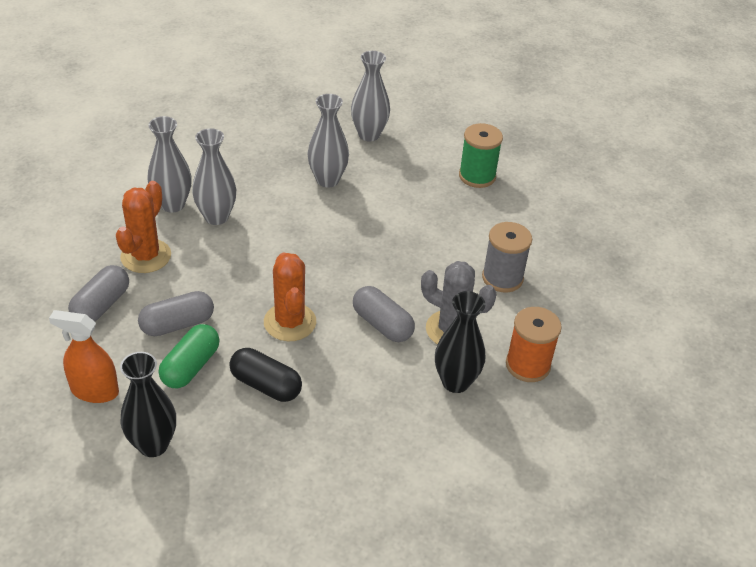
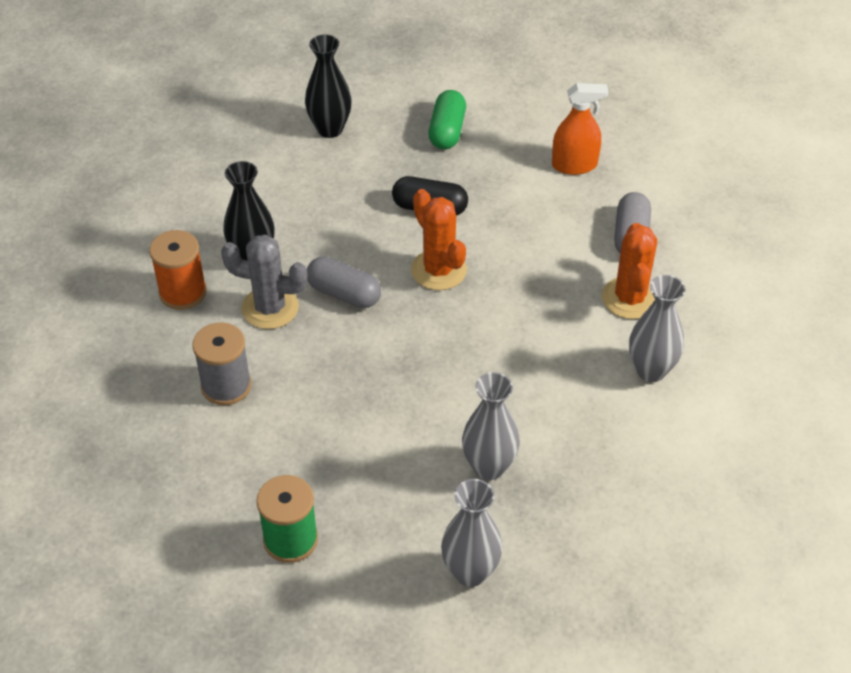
camera: 165 degrees right, 5 degrees up
black vase [120,352,176,457] -> black vase moved to [305,35,352,138]
grey capsule [138,291,214,336] -> none
green capsule [159,324,220,388] -> green capsule moved to [428,90,466,149]
grey vase [192,128,236,225] -> none

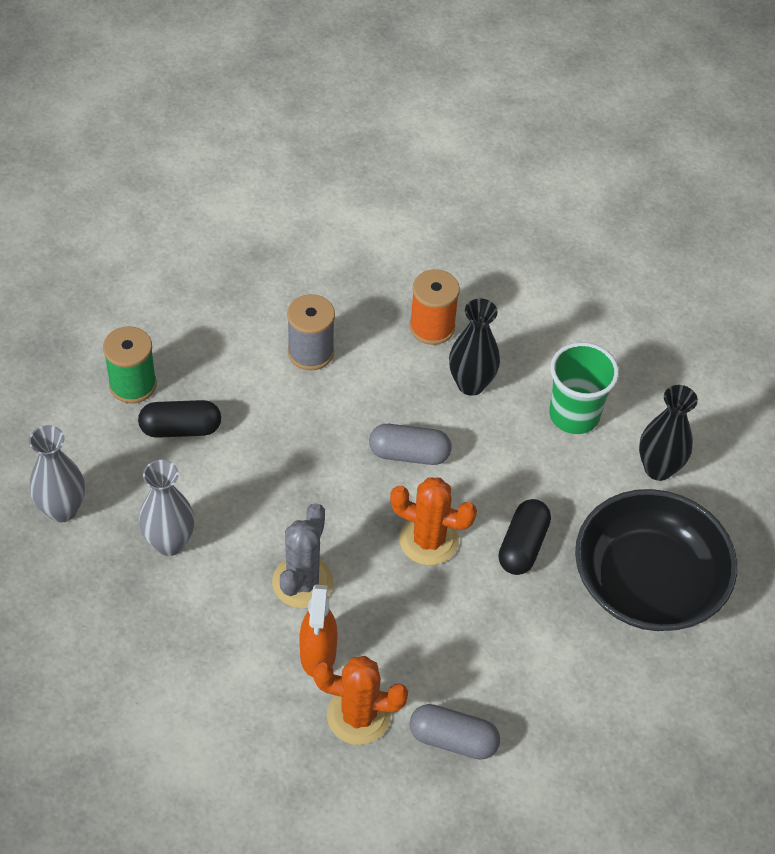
camera: 95 degrees right, 5 degrees up
grey cactus [221,235,308,329] -> grey cactus moved to [272,503,333,608]
grey capsule [307,256,381,308] -> grey capsule turned 60 degrees clockwise [369,424,452,465]
orange cactus [411,189,467,290] -> orange cactus turned 45 degrees clockwise [390,478,477,565]
green capsule [428,90,466,149] -> black bowl [575,489,737,631]
orange spray bottle [552,83,608,175] -> orange spray bottle moved to [299,585,337,677]
grey vase [629,275,686,382] -> none
none -> black capsule [138,400,221,438]
none -> green cup [549,342,619,434]

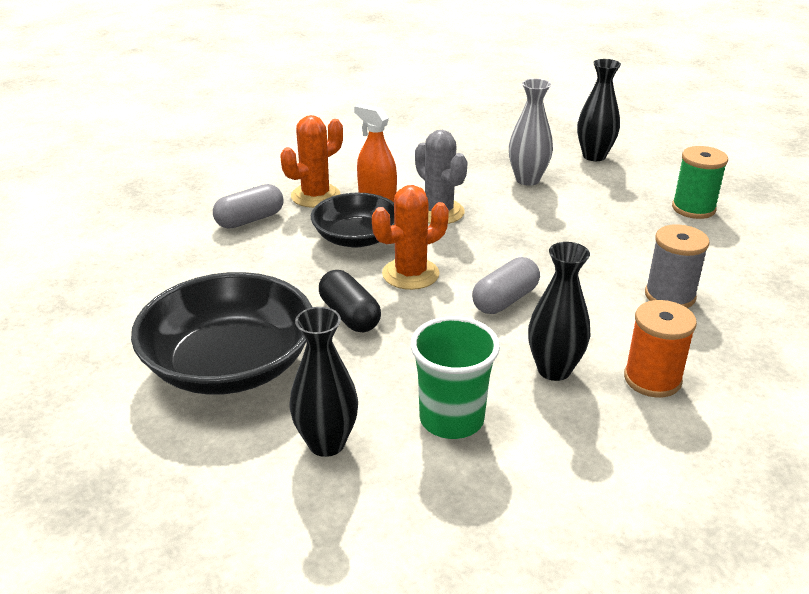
camera: 130 degrees right, 20 degrees down
grey vase [29,425,85,522] -> black vase [577,59,621,161]
black capsule [138,400,221,438] -> none
none -> black bowl [311,193,394,248]

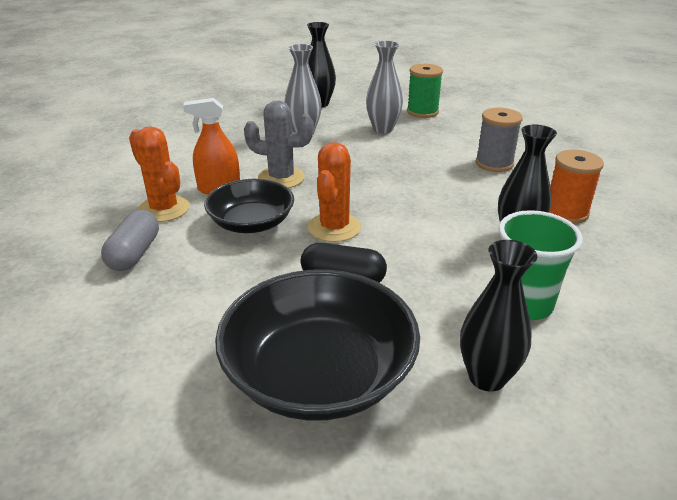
camera: 45 degrees left, 0 degrees up
orange cactus [280,115,343,208] -> orange cactus turned 45 degrees counterclockwise [129,126,190,222]
grey capsule [472,257,540,314] -> none
none -> grey vase [366,41,403,133]

